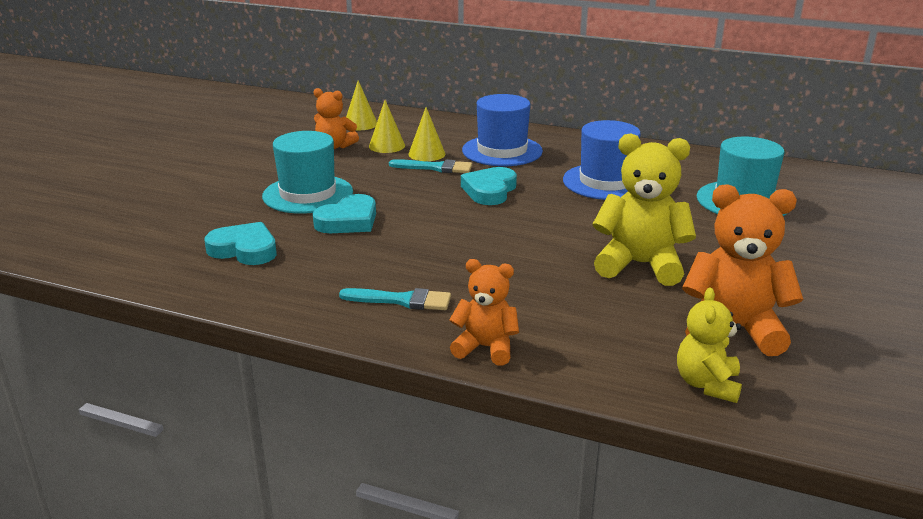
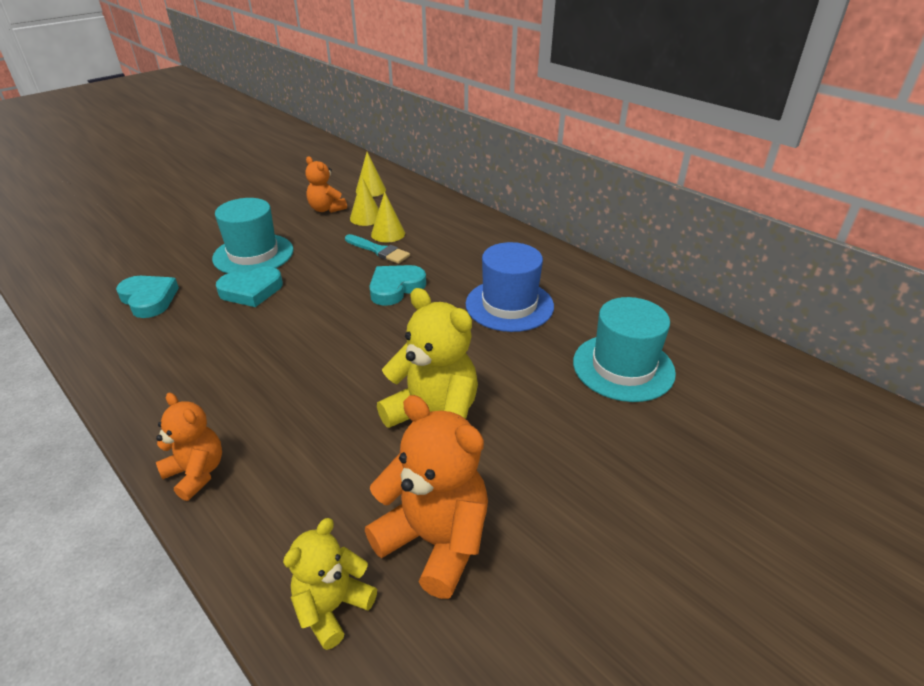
camera: 25 degrees right, 10 degrees up
turquoise brush [339,288,451,310] -> none
blue hat [462,94,543,166] -> none

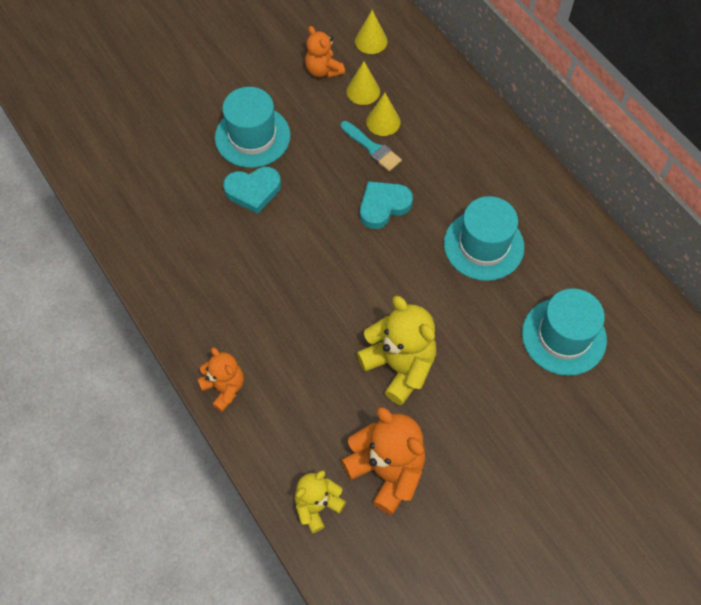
camera: 10 degrees right, 25 degrees up
turquoise heart [116,276,179,318] -> none
blue hat [466,242,554,332] -> turquoise hat [444,196,524,281]

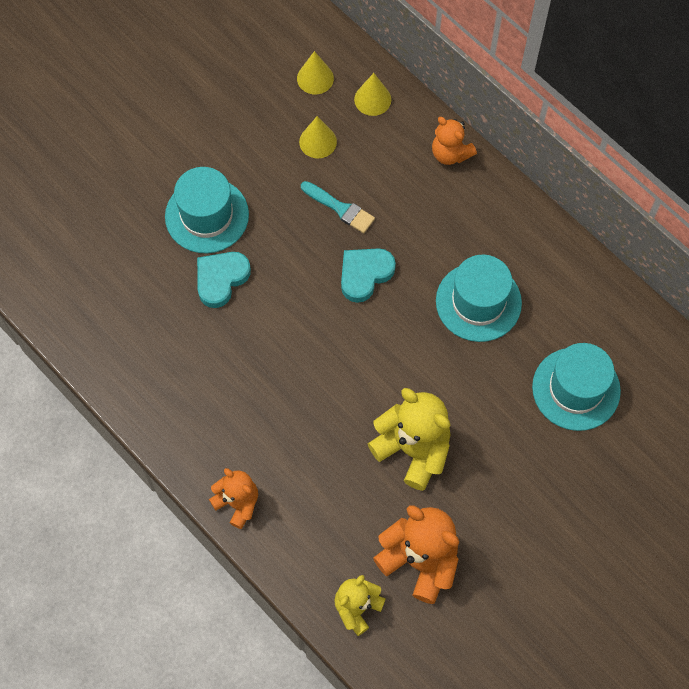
camera: 10 degrees left, 5 degrees up
turquoise heart [223,167,281,214] -> turquoise heart turned 150 degrees clockwise [197,252,251,308]
orange teddy bear [305,26,345,78] -> orange teddy bear moved to [432,117,477,165]
yellow cone [366,93,401,136] -> yellow cone moved to [354,73,391,116]

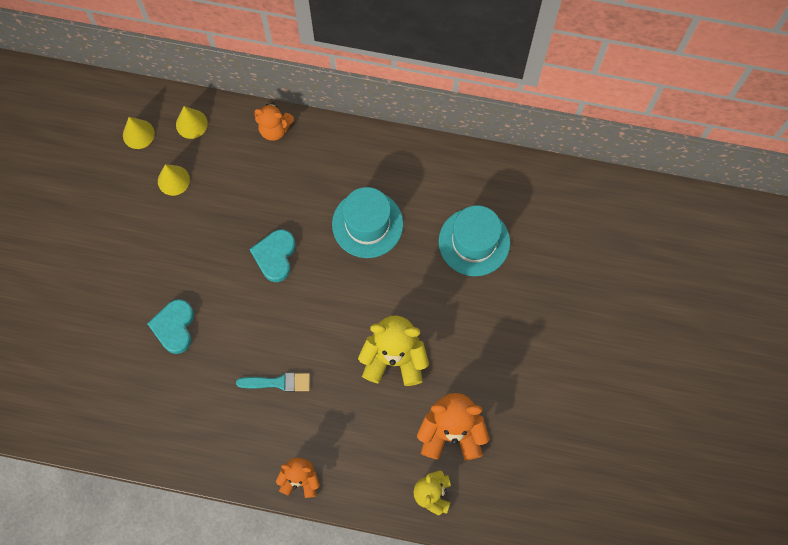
camera: 35 degrees left, 5 degrees up
turquoise hat [165,167,249,253] -> none
turquoise brush [301,181,375,233] -> turquoise brush moved to [236,373,310,392]

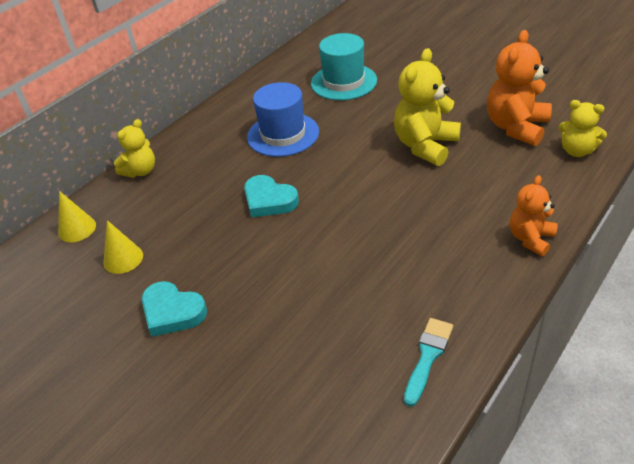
camera: 60 degrees left, 30 degrees down
yellow cone [123,117,155,149] -> none
turquoise heart [147,299,194,354] -> turquoise heart moved to [142,281,207,337]
turquoise brush [236,373,310,392] -> turquoise brush moved to [404,318,453,407]
orange teddy bear [255,102,294,141] -> yellow teddy bear [114,119,155,178]
turquoise hat [332,187,403,258] -> blue hat [247,82,319,157]

